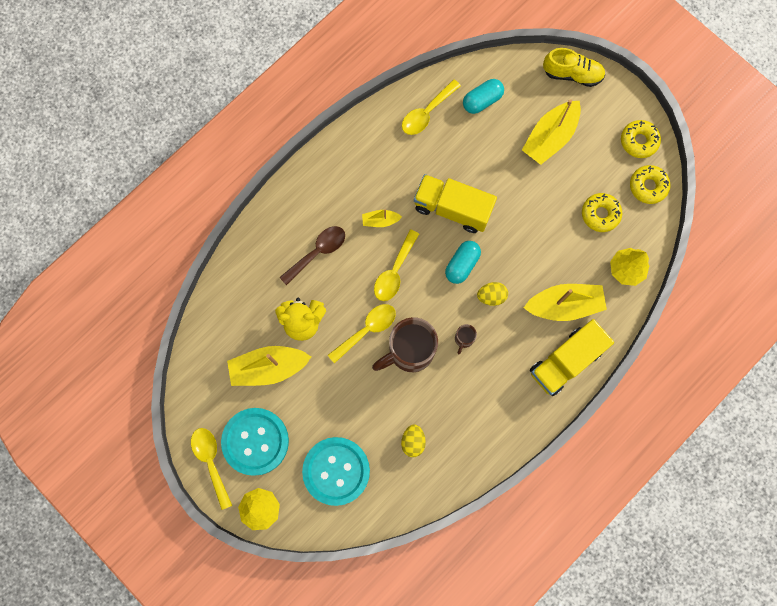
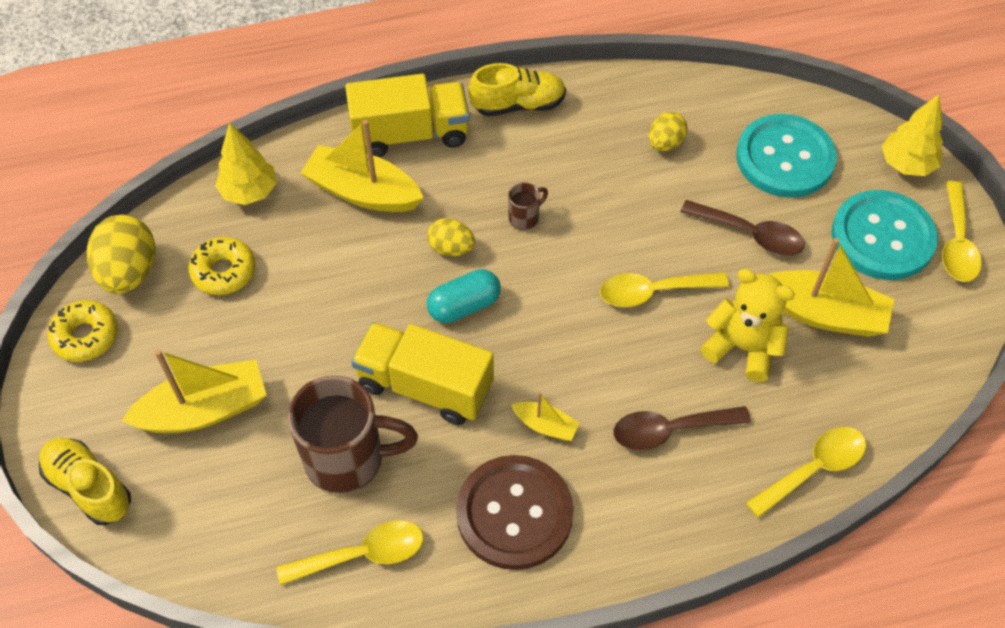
camera: 150 degrees left, 20 degrees down
brown mug [372,317,438,372] -> brown mug moved to [288,375,418,494]
yellow spoon [374,229,419,301] -> yellow spoon moved to [746,427,866,518]
yellow truck [414,174,497,233] -> yellow truck turned 150 degrees clockwise [351,322,494,425]
turquoise capsule [463,79,504,114] -> none
yellow donut [630,165,670,204] -> yellow egg [87,215,156,294]
none -> brown button [456,455,574,570]
none -> yellow shoe [468,63,566,116]
none -> brown spoon [681,200,805,256]

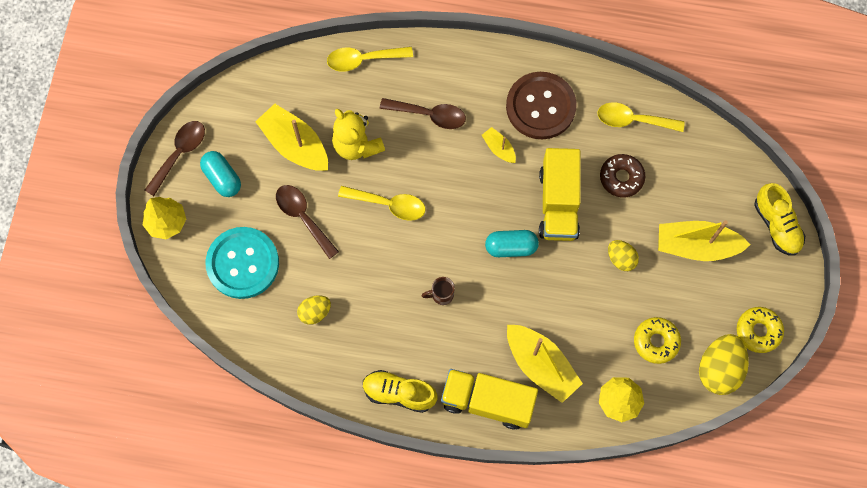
camera: 155 degrees left, 15 degrees up
brown mug [288,375,418,494] -> brown donut [600,154,645,197]
yellow truck [351,322,494,425] -> yellow truck turned 45 degrees clockwise [539,148,580,241]
yellow egg [427,218,475,256] -> yellow egg moved to [608,240,639,271]
turquoise button [831,190,938,280] -> turquoise capsule [200,151,241,197]
yellow spoon [942,181,982,282] -> brown spoon [145,121,205,196]

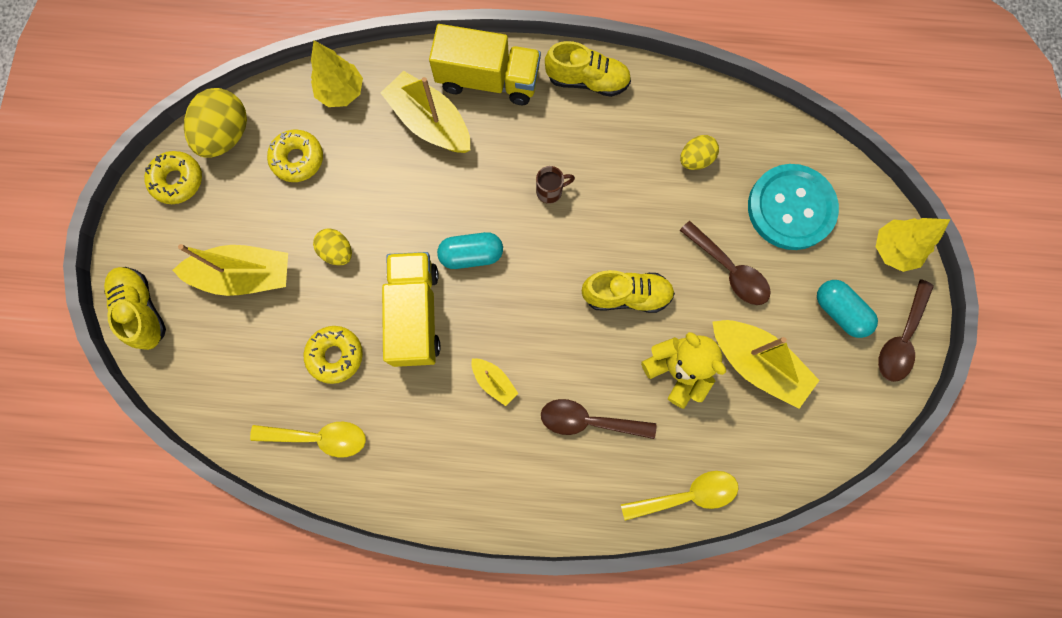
camera: 175 degrees right, 5 degrees up
yellow spoon [338,186,425,221] -> yellow shoe [582,270,675,313]
brown button [506,72,577,140] -> none
brown donut [600,154,645,197] -> yellow donut [304,326,363,384]

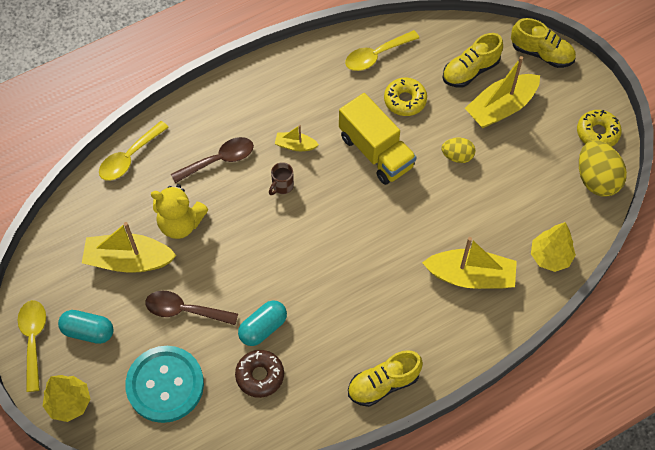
camera: 145 degrees right, 15 degrees down
yellow donut [267,130,323,182] -> none
yellow truck [429,24,541,105] -> none
turquoise capsule [437,232,503,269] -> turquoise capsule moved to [238,301,287,346]
brown mug [536,166,575,204] -> brown mug moved to [269,162,294,195]
yellow shoe [582,270,675,313] -> yellow shoe moved to [442,33,503,87]
yellow egg [680,135,719,170] -> brown donut [235,350,284,398]
brown spoon [878,279,934,382] -> yellow spoon [18,300,46,392]

